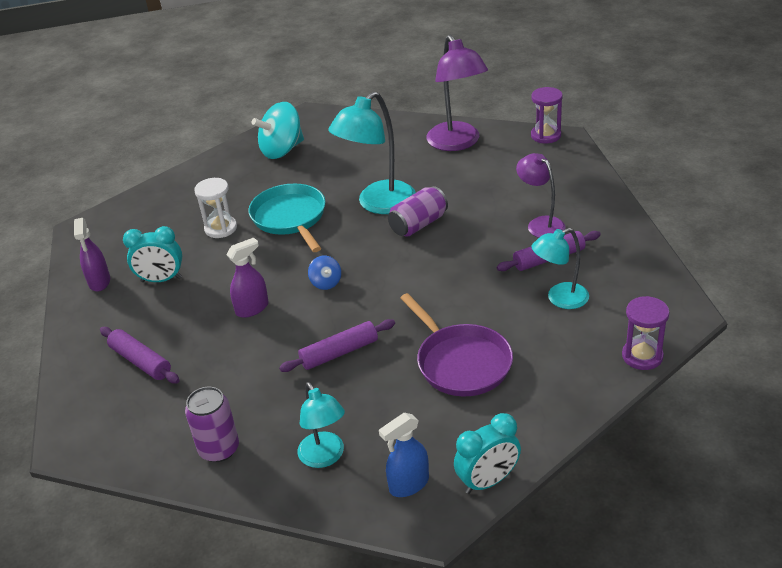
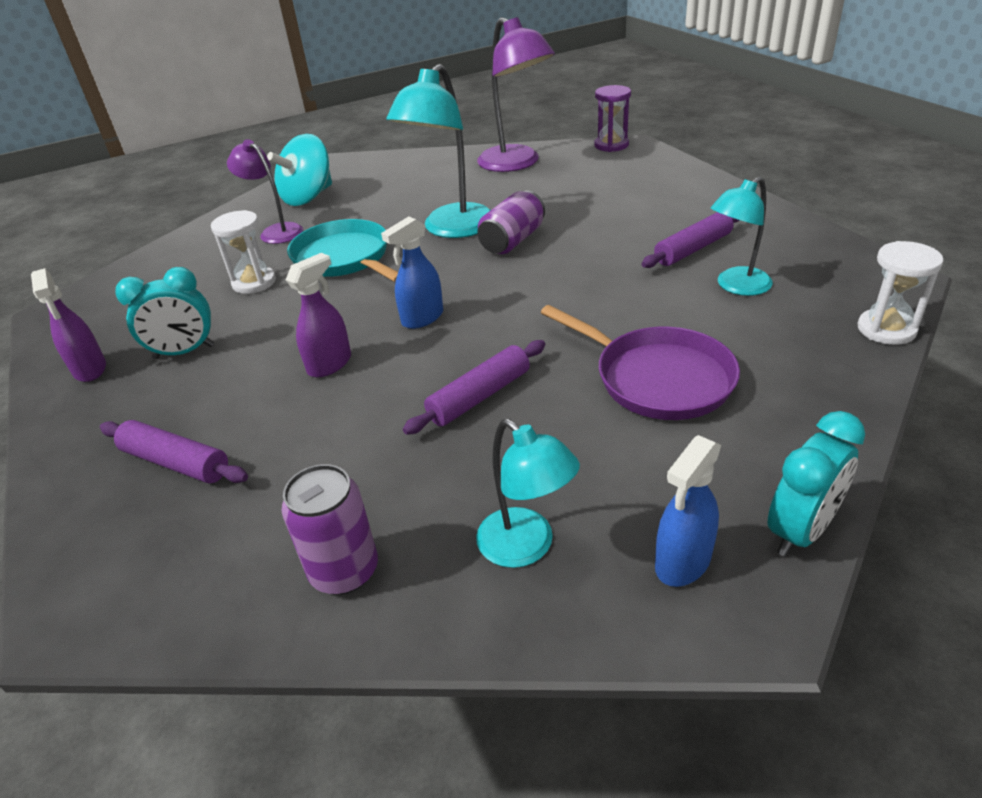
camera: 15 degrees left, 0 degrees up
blue spinning top [308,256,341,290] -> blue spray bottle [381,216,443,329]
purple lamp [516,153,566,238] -> purple lamp moved to [227,139,303,244]
purple hourglass [622,296,669,370] -> white hourglass [858,241,944,345]

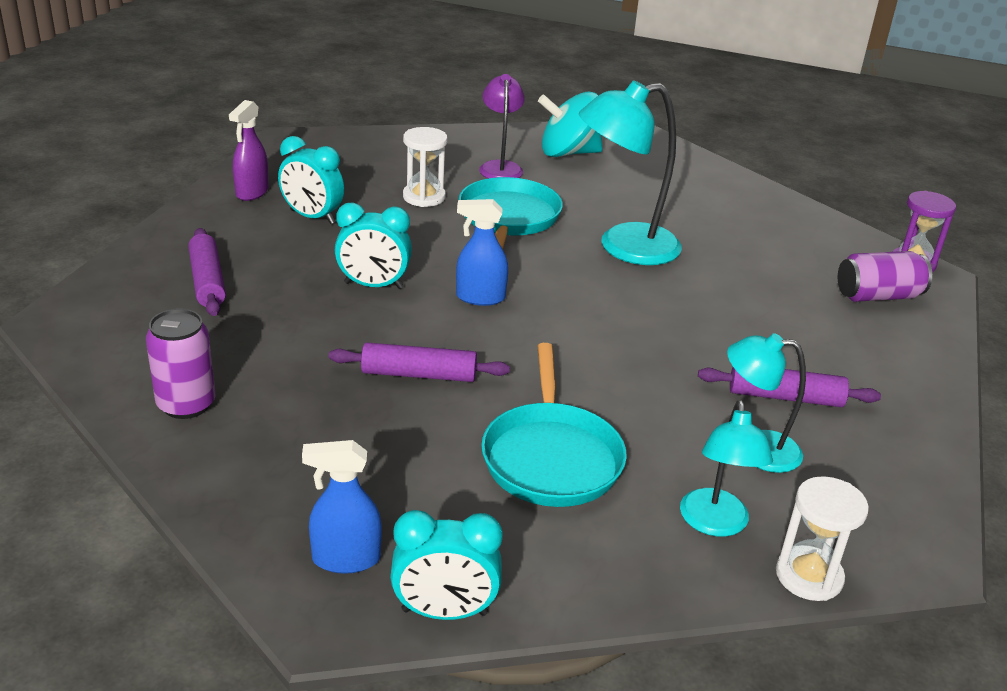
camera: 40 degrees right, 5 degrees down
purple spray bottle [286,253,351,377] -> turquoise clock [335,202,412,289]
turquoise lamp [476,419,580,568] -> turquoise lamp moved to [680,400,773,537]
purple lamp [477,17,555,172] -> none
purple can [477,190,545,254] -> purple can moved to [838,251,932,302]
purple pan [540,305,740,420] -> turquoise pan [481,343,627,507]

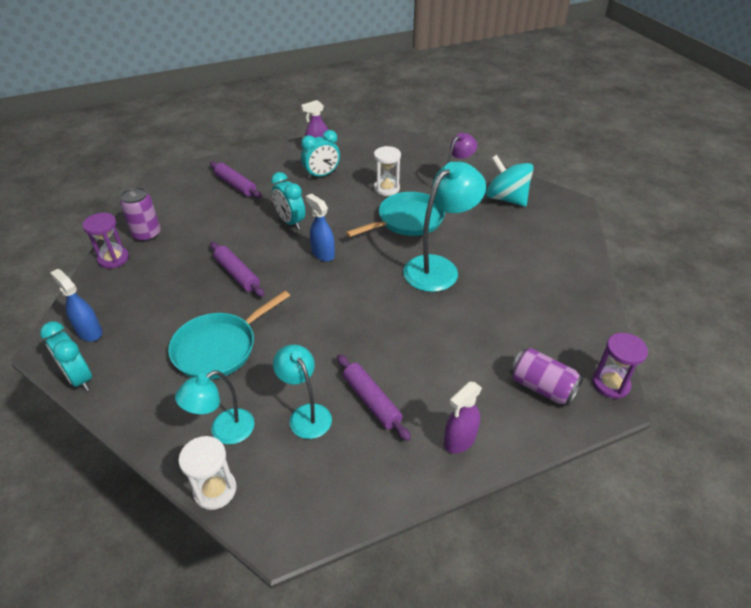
camera: 50 degrees right, 10 degrees up
purple rolling pin [188,228,226,316] -> purple rolling pin turned 75 degrees counterclockwise [210,161,262,198]
turquoise clock [278,136,344,224] -> turquoise clock turned 105 degrees counterclockwise [301,130,340,179]
turquoise lamp [579,80,682,265] -> turquoise lamp turned 105 degrees clockwise [403,162,486,292]
none -> purple hourglass [82,213,129,269]
none -> purple spray bottle [444,382,482,454]

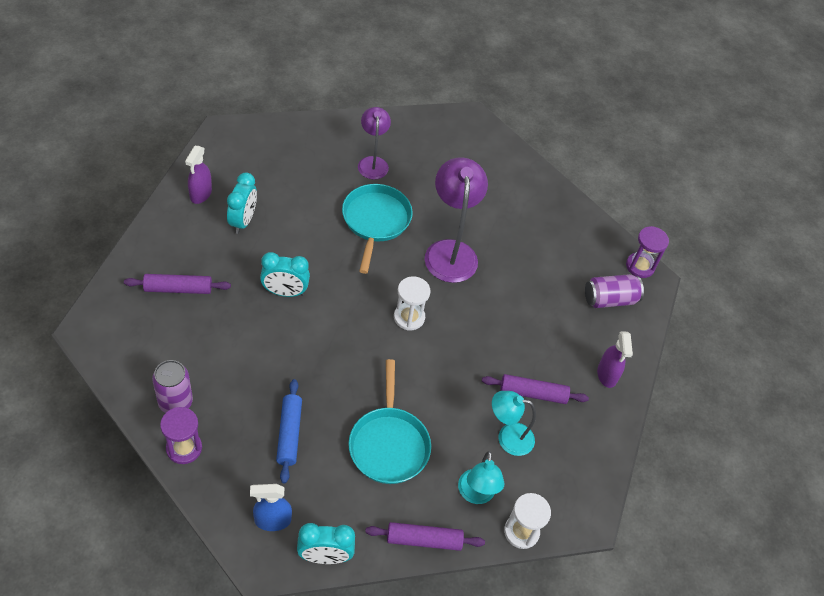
camera: 55 degrees left, 10 degrees up
purple rolling pin [210,242,265,297] -> purple rolling pin moved to [365,522,485,551]
blue spray bottle [306,194,335,262] -> none
white hourglass [374,146,401,196] -> white hourglass moved to [394,276,431,331]
turquoise lamp [403,162,486,292] -> purple lamp [425,157,488,283]
turquoise spinning top [486,155,534,207] -> none
none -> blue rolling pin [276,379,302,483]

